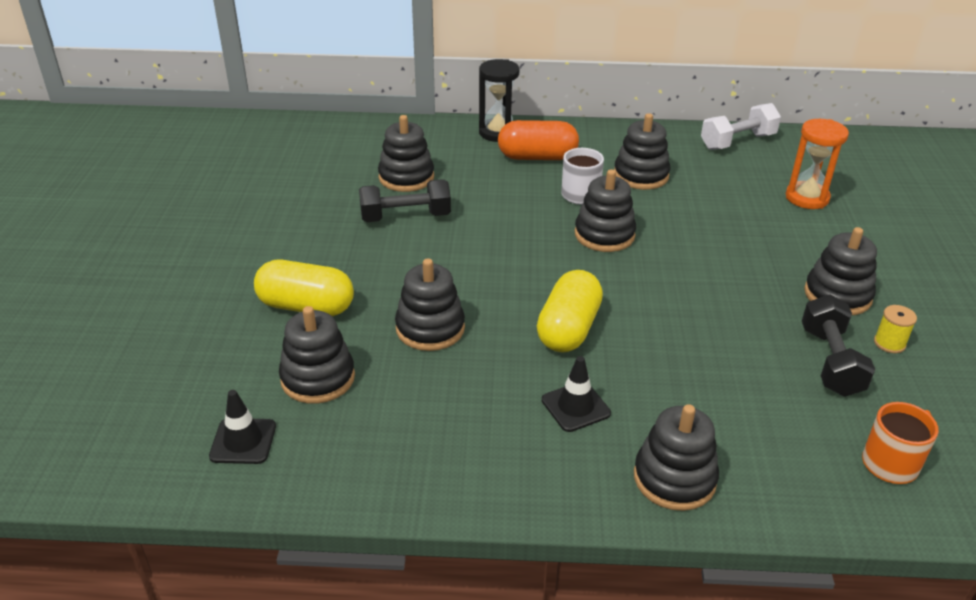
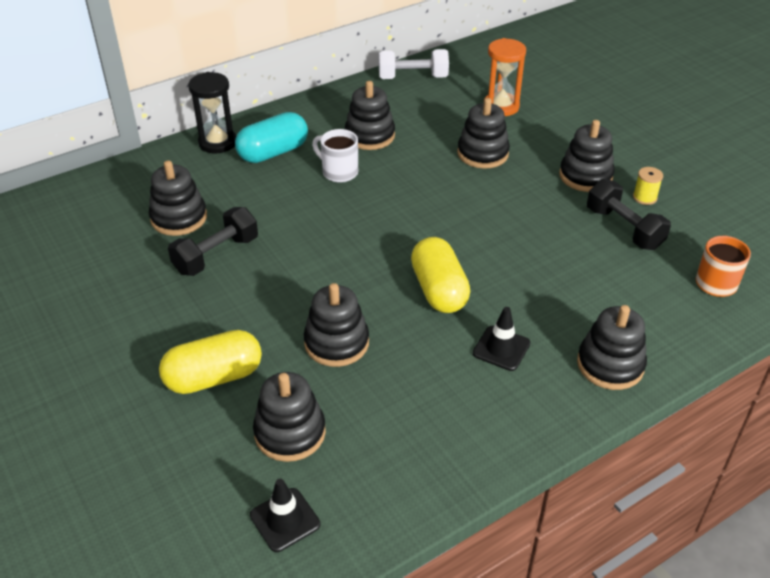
camera: 35 degrees left, 5 degrees up
orange capsule [498,120,579,160] -> turquoise capsule [235,112,308,163]
black stacking toy [575,169,636,252] -> black stacking toy moved to [457,98,510,169]
white dumbbell [701,103,781,150] -> white dumbbell turned 60 degrees clockwise [379,49,449,79]

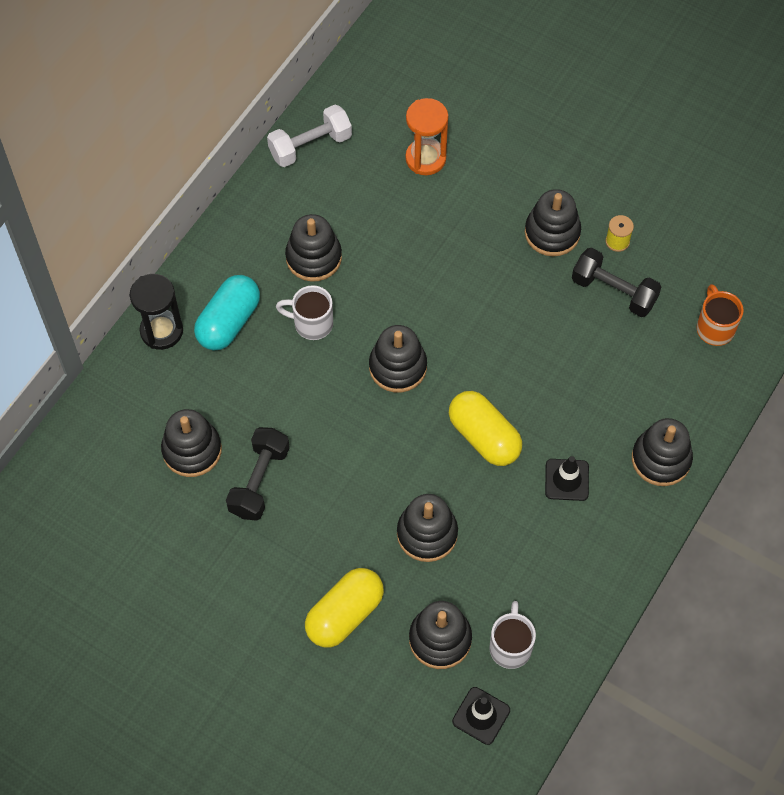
camera: 25 degrees left, 20 degrees up
black stacking toy [457,98,510,169] -> black stacking toy moved to [369,325,427,393]
none -> white mug [489,601,536,669]

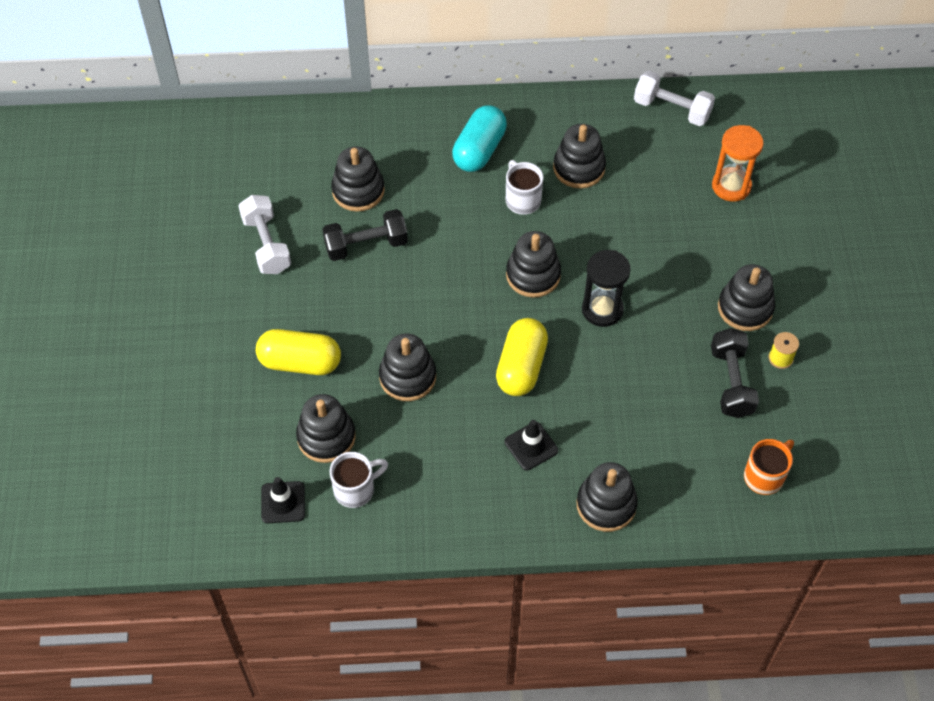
camera: 55 degrees right, 5 degrees down
black hourglass [130,274,183,350] -> black hourglass moved to [582,250,631,327]
turquoise capsule [194,275,260,350] -> turquoise capsule turned 60 degrees counterclockwise [452,105,507,172]
none -> white dumbbell [238,195,291,274]

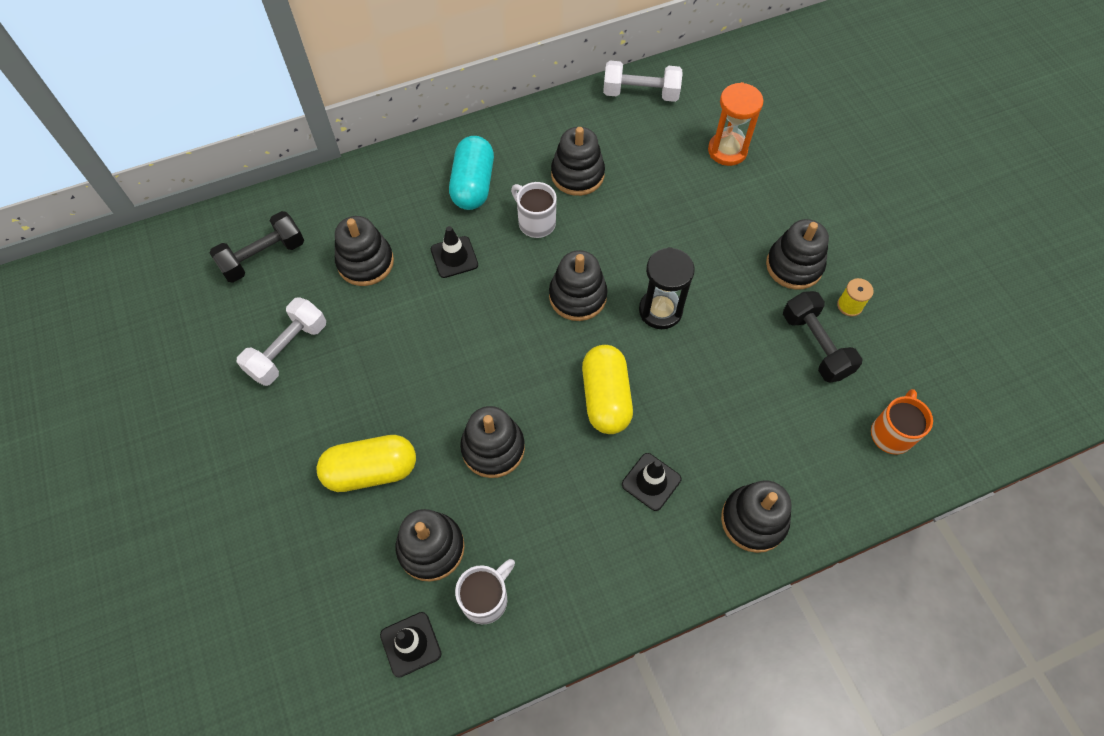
camera: 20 degrees left, 5 degrees up
white dumbbell [238,195,291,274] -> white dumbbell turned 75 degrees clockwise [237,297,326,386]
black dumbbell [323,209,408,261] -> black dumbbell moved to [210,211,304,283]
none -> black traffic cone [431,226,478,278]

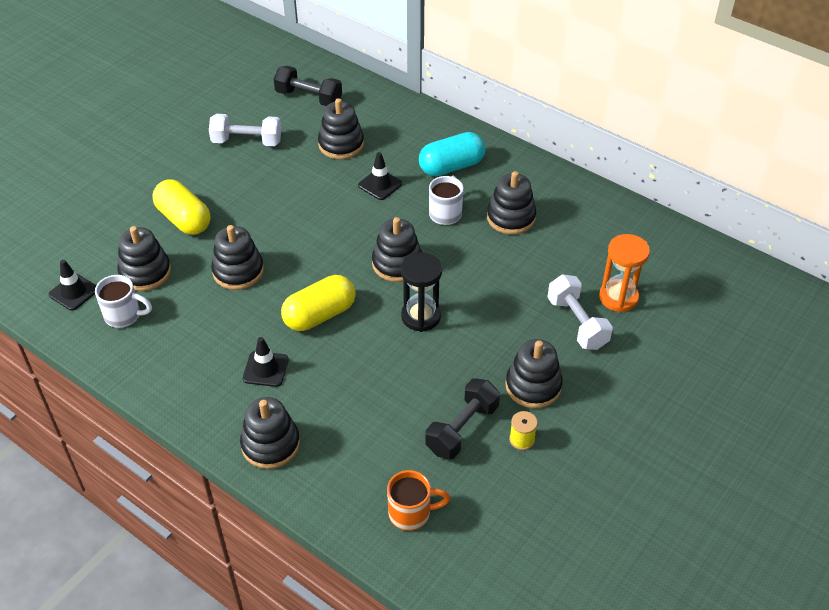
camera: 60 degrees right, 15 degrees down
white dumbbell [603,61,683,102] -> white dumbbell moved to [548,274,613,350]

